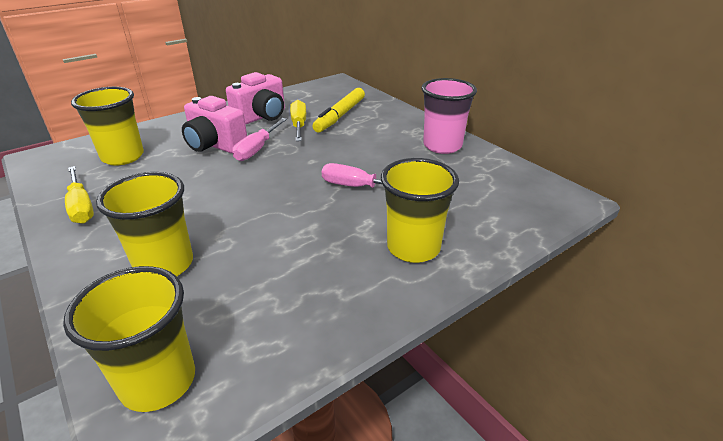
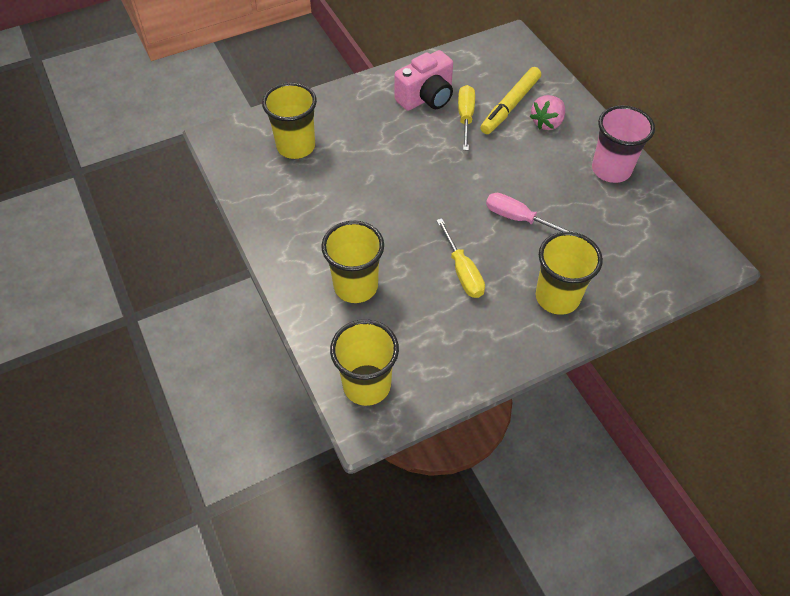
camera: 10 degrees right, 20 degrees up
yellow screwdriver [65,166,94,224] -> yellow screwdriver moved to [436,218,485,298]
pink camera [182,96,247,153] -> none
pink screwdriver [232,118,287,161] -> none
none -> pink strawberry [530,95,565,130]

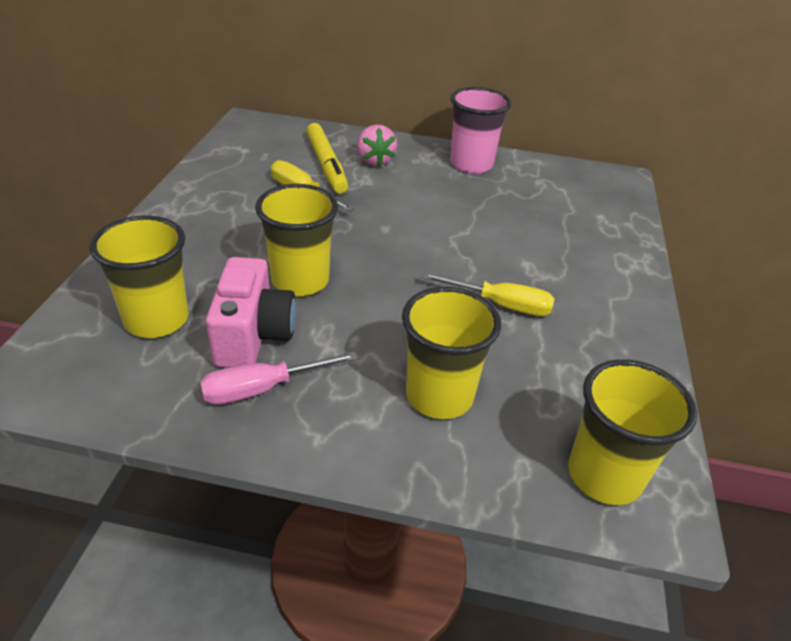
camera: 55 degrees left, 15 degrees down
pink camera [395,50,453,111] -> pink camera moved to [206,257,296,368]
pink screwdriver [486,193,573,232] -> pink screwdriver moved to [200,351,359,405]
yellow cup [535,232,603,315] -> yellow cup moved to [255,184,338,296]

